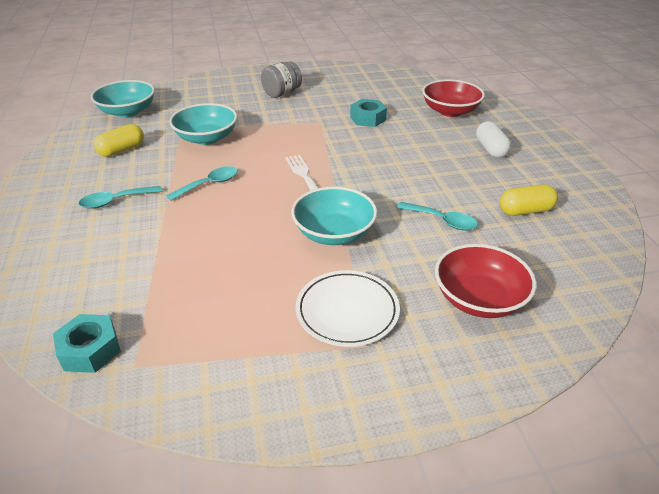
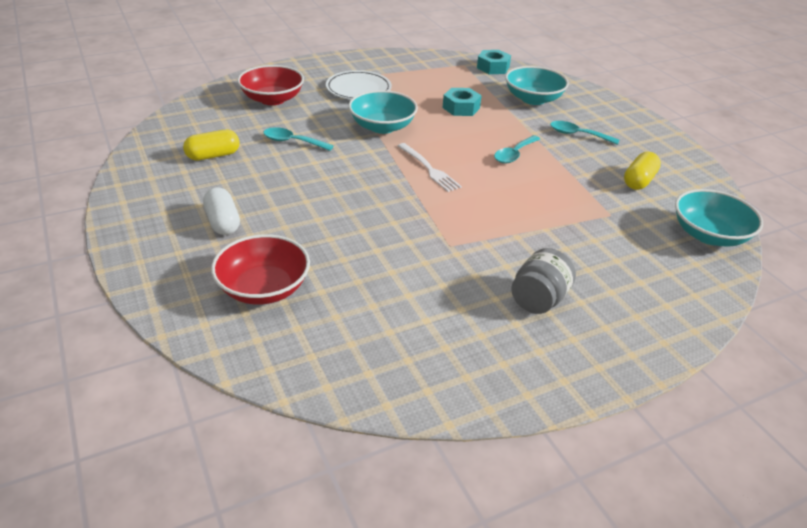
camera: 165 degrees right, 0 degrees up
turquoise spoon [79,186,162,209] -> turquoise spoon turned 120 degrees counterclockwise [550,121,619,145]
turquoise bowl [169,103,237,145] -> turquoise bowl moved to [505,66,569,105]
turquoise nut [350,99,387,127] -> turquoise nut moved to [442,88,482,116]

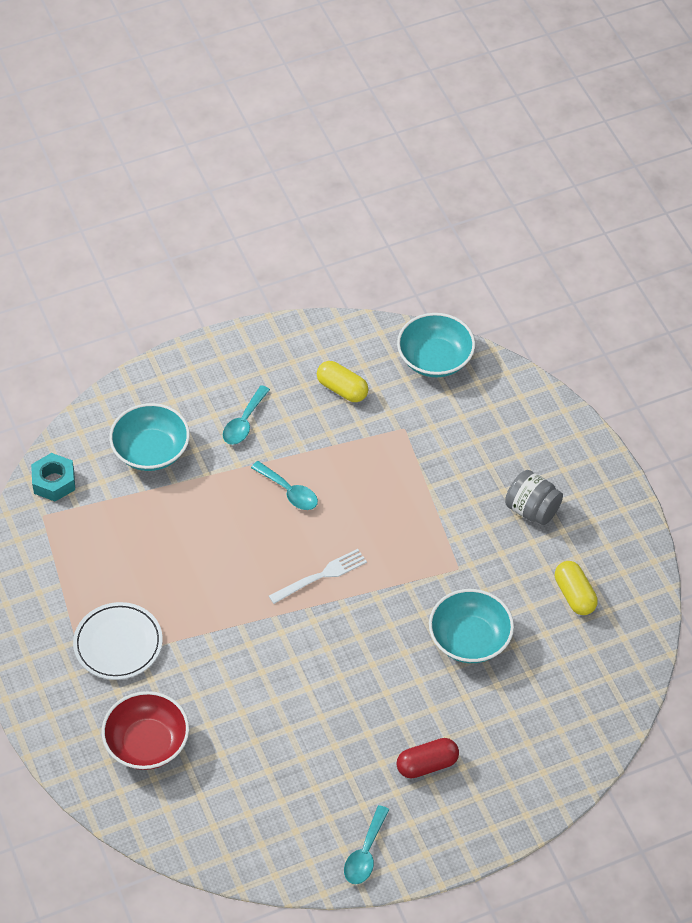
camera: 85 degrees left, 15 degrees up
yellow capsule [183,130,240,160] -> yellow capsule moved to [555,561,598,615]
white capsule [203,187,240,235] -> red capsule [396,738,459,778]
red bowl [211,234,310,305] -> none
turquoise spoon [263,127,334,151] -> turquoise spoon moved to [344,805,389,884]
turquoise bowl [348,90,418,134] -> turquoise bowl moved to [429,589,514,663]
turquoise nut [442,88,482,116] -> none

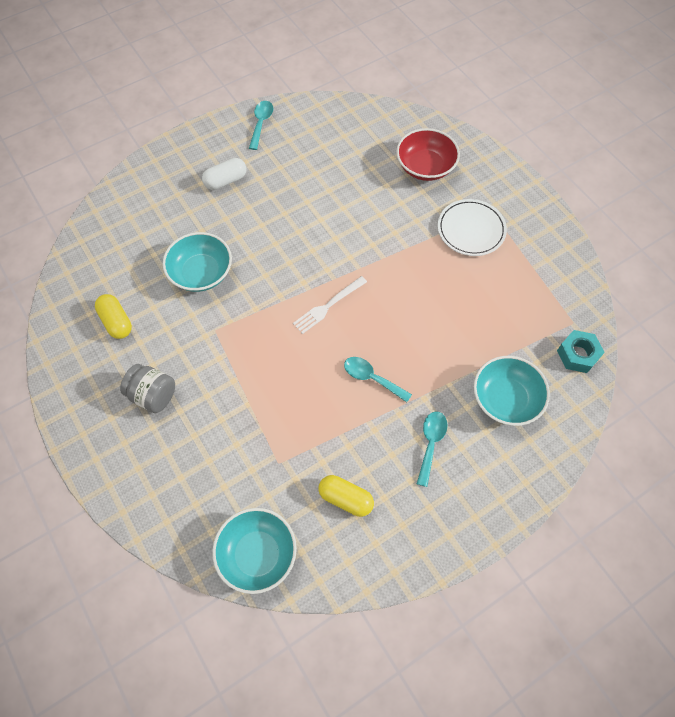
camera: 170 degrees right, 10 degrees up
red capsule [396,738,459,778] -> white capsule [202,158,246,190]

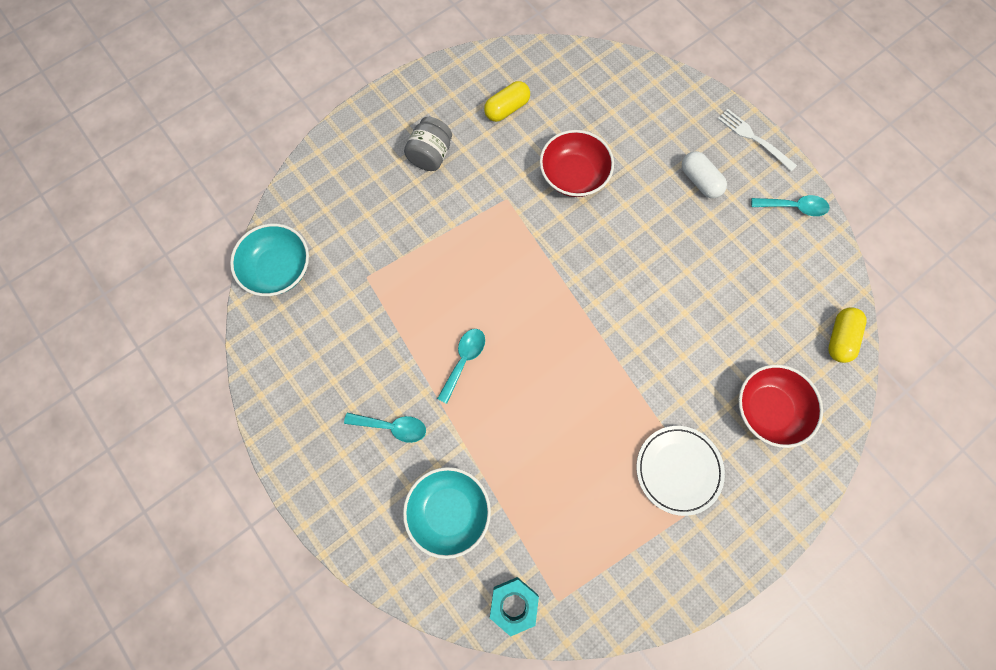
camera: 85 degrees right, 10 degrees up
turquoise bowl [163,232,232,292] -> red bowl [540,130,614,197]
white fork [293,276,367,334] -> white fork moved to [718,109,797,171]
yellow capsule [319,475,374,517] -> yellow capsule moved to [828,308,867,363]

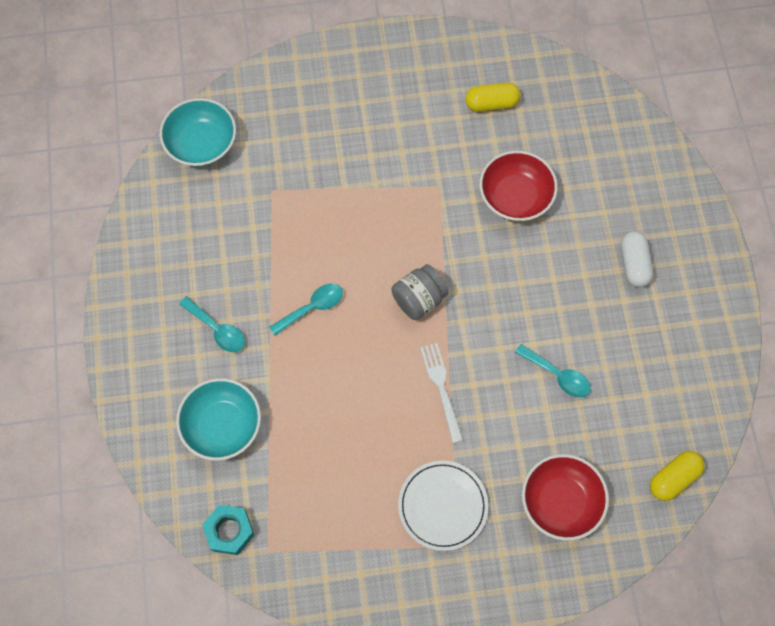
camera: 30 degrees right, 5 degrees down
grey jar [404,117,452,171] -> grey jar moved to [391,264,449,320]
white fork [718,109,797,171] -> white fork moved to [420,343,463,443]
turquoise spoon [751,195,830,216] -> turquoise spoon moved to [515,344,591,397]

